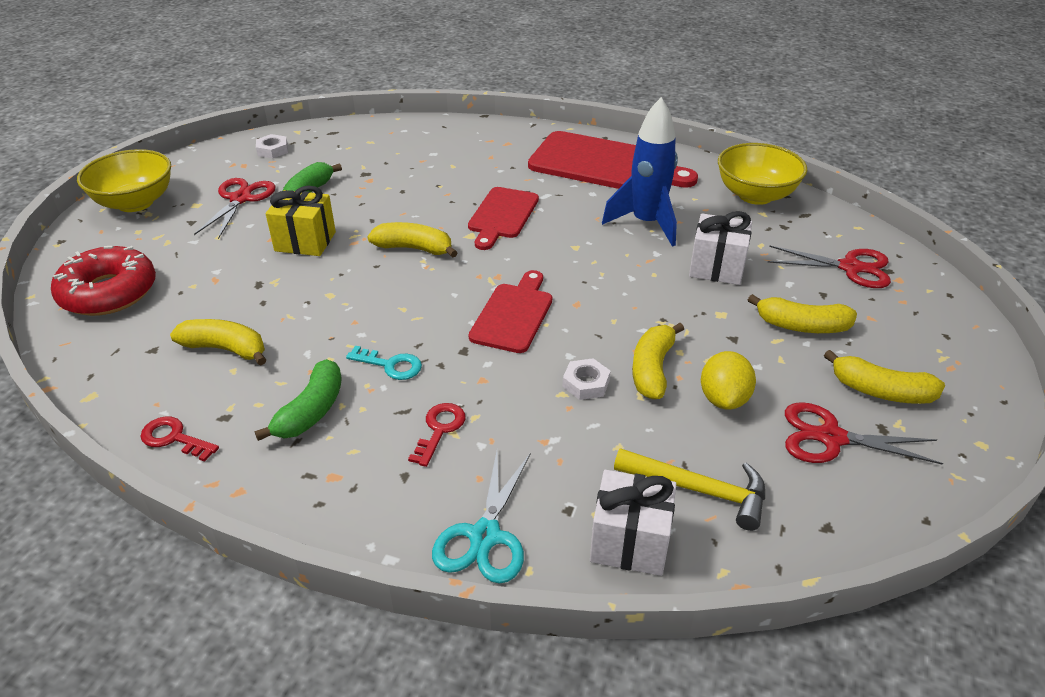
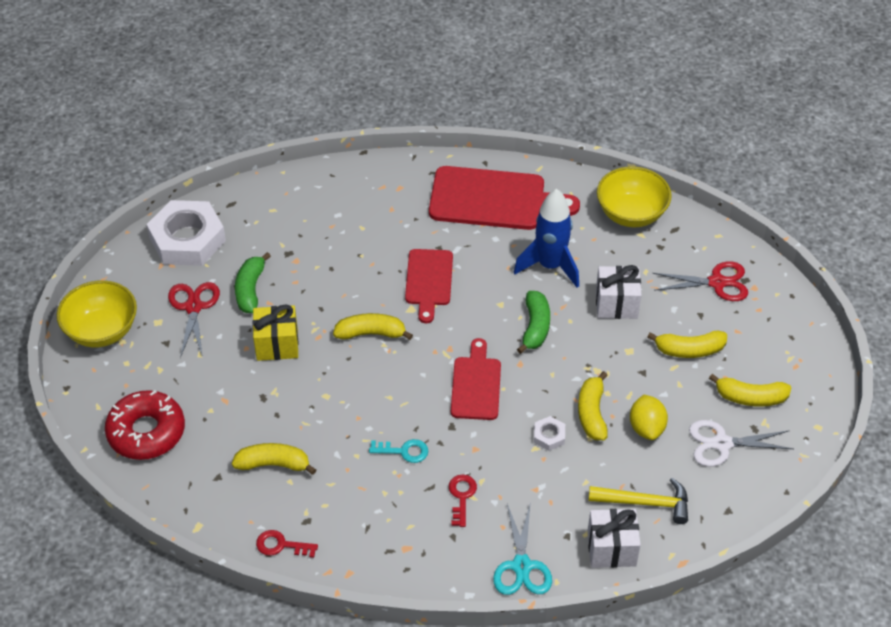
camera: 15 degrees left, 10 degrees up
green banana [255,359,342,441] -> green banana moved to [517,291,550,354]
white nut [256,134,288,158] -> white nut [147,200,226,266], size x2.40
red scissors [785,402,943,465] -> white scissors [689,420,793,467]

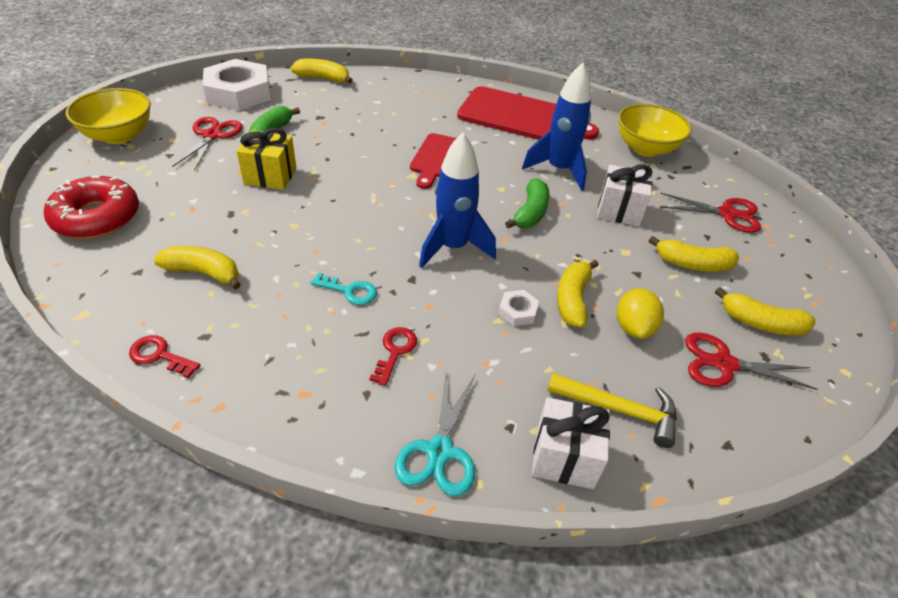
camera: 10 degrees right, 5 degrees down
yellow banana [333,313,413,340] -> yellow banana moved to [291,59,353,84]
red cutting board [451,338,501,420] -> blue rocket [419,133,496,268]
white scissors [689,420,793,467] -> red scissors [685,332,818,390]

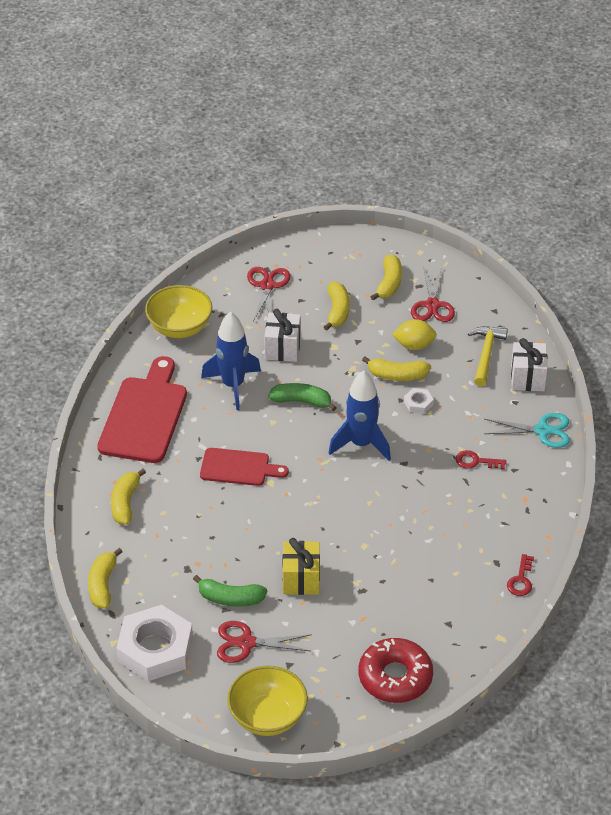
camera: 95 degrees left, 0 degrees up
yellow banana [154,246,241,290] -> yellow banana moved to [111,469,146,525]
turquoise key [311,273,377,305] -> none

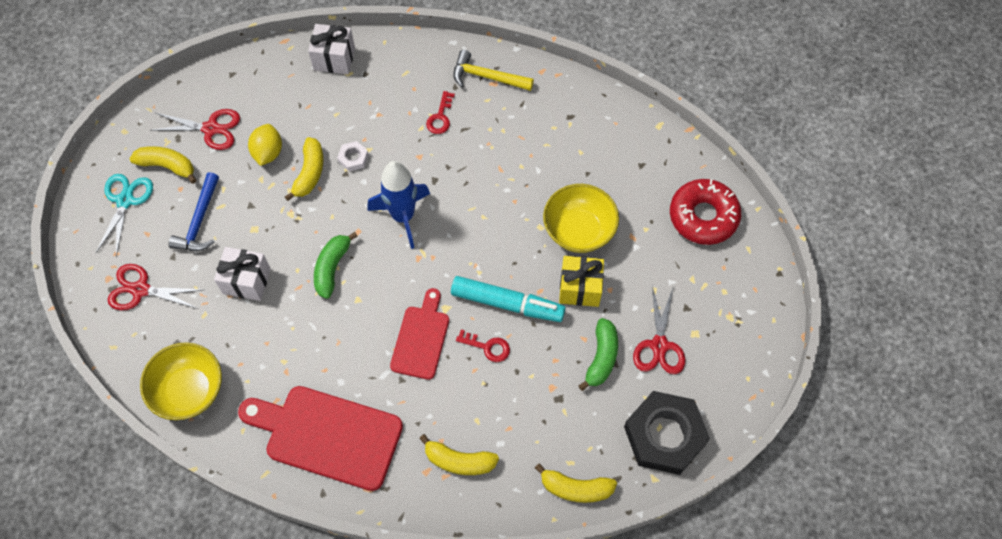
camera: 85 degrees left, 20 degrees up
white nut [116,605,193,681] -> black nut [624,391,710,475]
blue rocket [201,312,261,410] -> none
yellow bowl [227,666,308,736] -> yellow bowl moved to [543,184,619,253]
yellow banana [324,282,350,330] -> blue hammer [169,172,219,251]
yellow hammer [468,326,508,386] -> yellow hammer moved to [453,50,534,91]
turquoise scissors [484,413,570,448] -> turquoise scissors moved to [96,174,153,257]
red key [507,554,534,596] -> red key moved to [456,329,510,362]
none -> turquoise marker [451,276,566,322]

